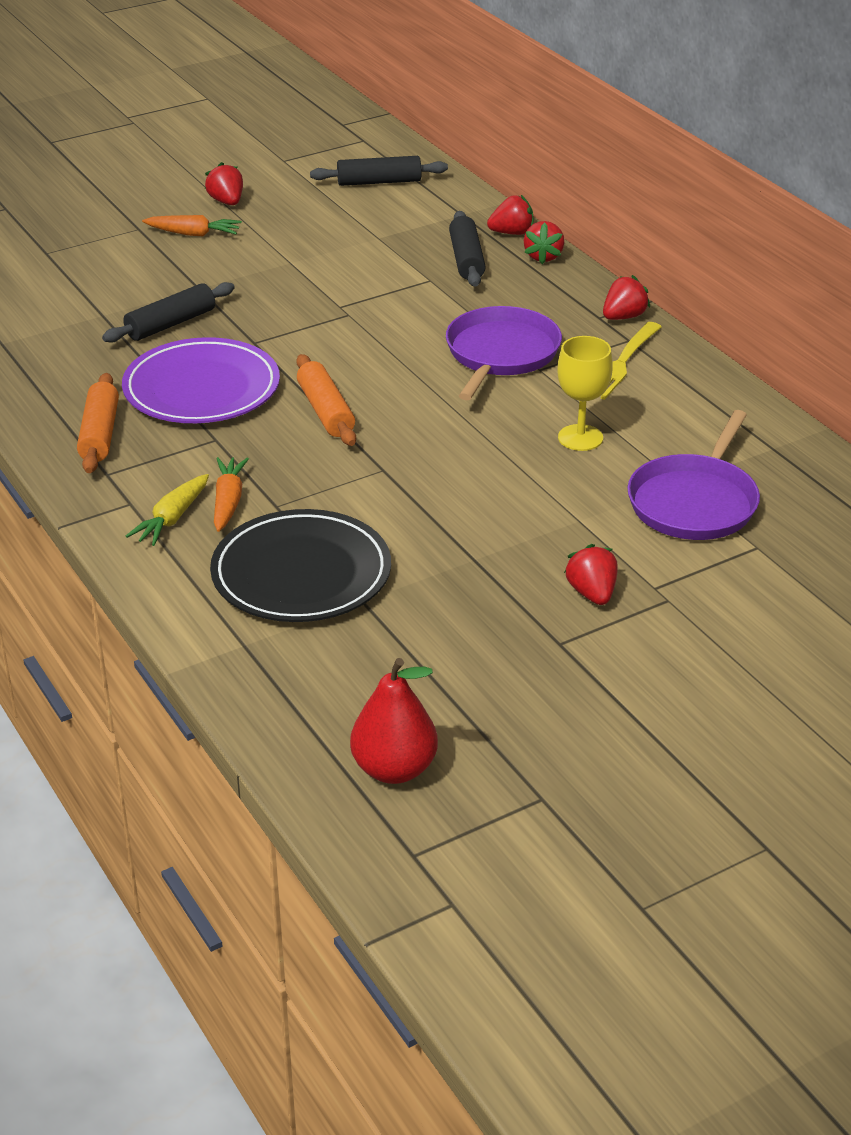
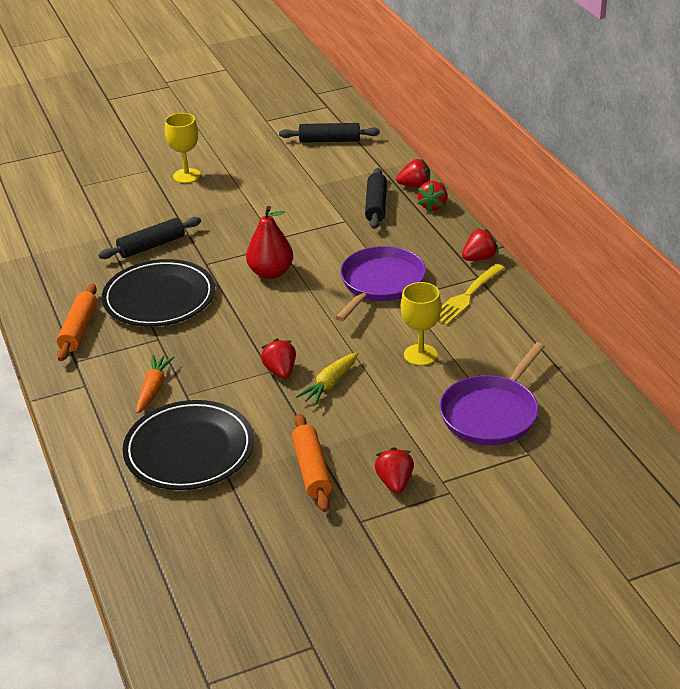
camera: 10 degrees right, 0 degrees up
purple plate [122,337,280,423] -> black plate [102,259,215,327]
yellow carrot [126,474,209,546] -> yellow carrot moved to [296,353,358,406]
orange carrot [142,215,242,236] -> yellow goblet [165,113,201,183]
red strawberry [205,162,243,205] -> red strawberry moved to [261,338,296,379]
orange rolling pin [296,354,356,446] -> orange rolling pin moved to [292,414,332,512]
red pear [350,658,438,784] -> red pear moved to [246,206,293,279]

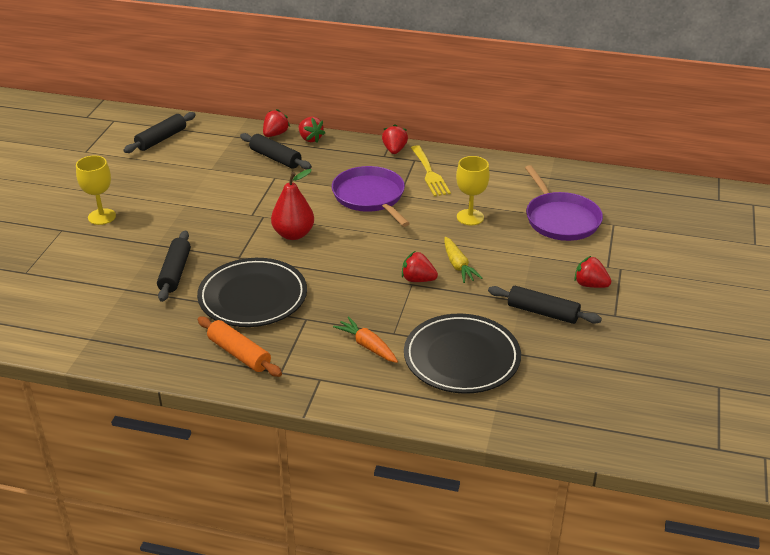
camera: 55 degrees left, 0 degrees up
orange rolling pin [292,414,332,512] -> black rolling pin [488,286,602,324]

